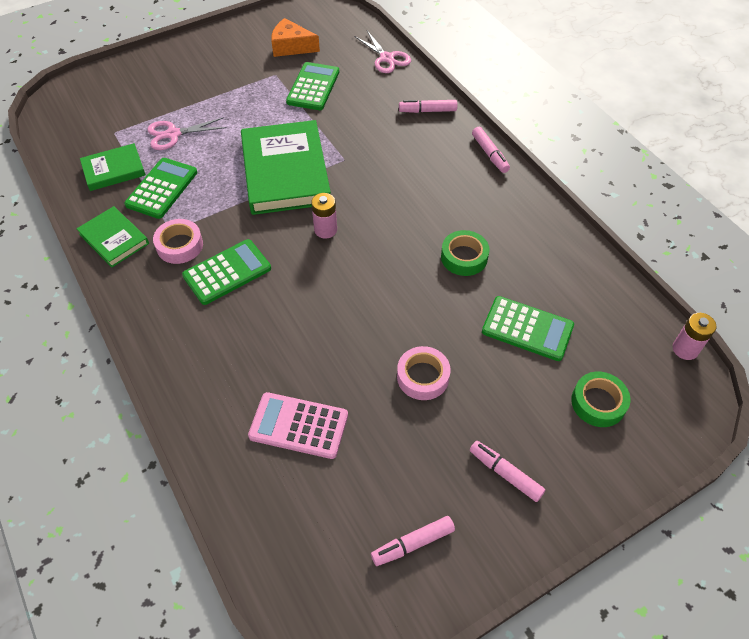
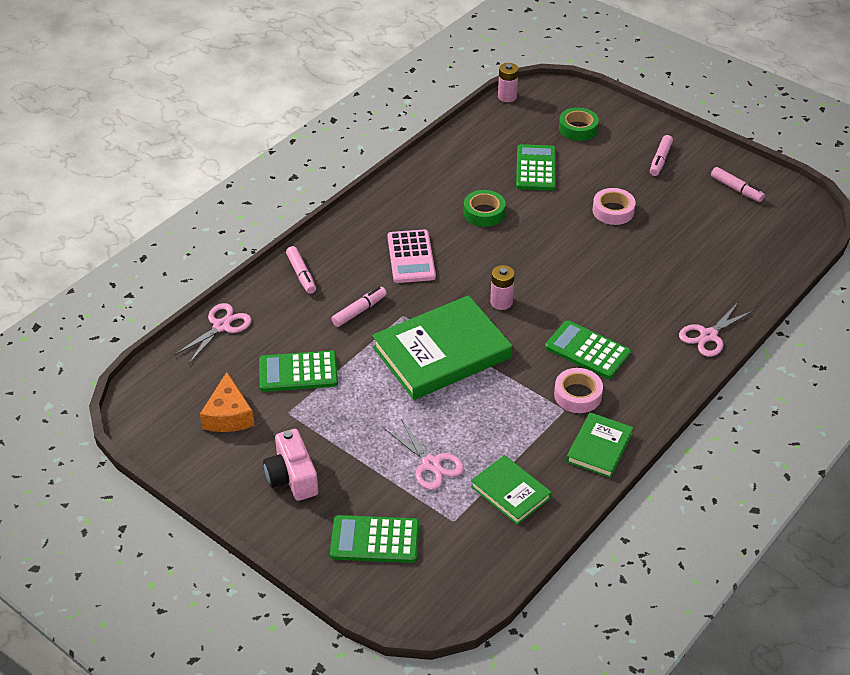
camera: 110 degrees left, 10 degrees down
green calculator [124,158,197,219] -> green calculator moved to [330,515,419,563]
pink calculator [248,392,348,459] -> pink calculator moved to [387,229,436,283]
pink marker [472,127,510,173] -> pink marker moved to [331,287,387,327]
none -> pink camera [263,429,318,501]
none -> pink scissors [679,302,753,357]

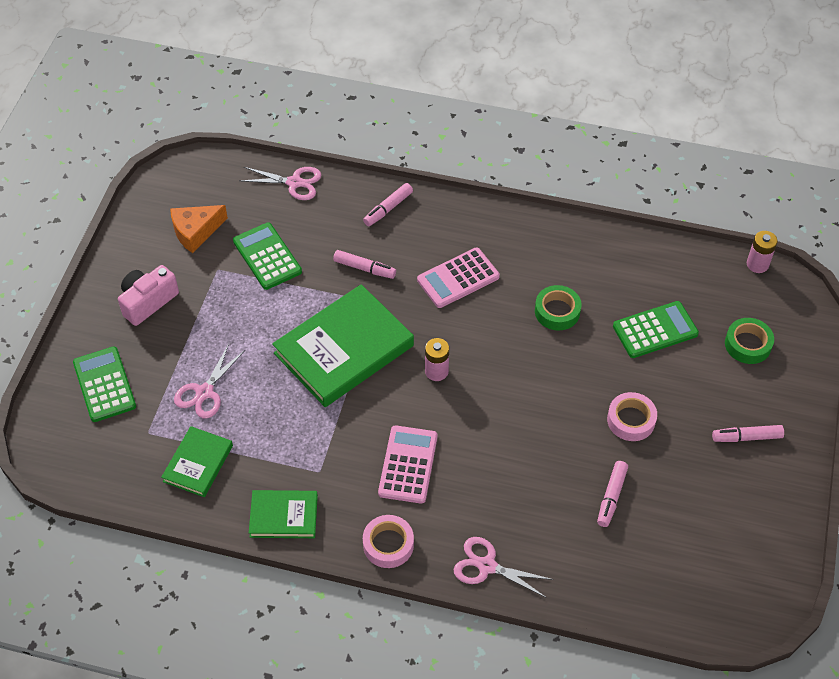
camera: 65 degrees right, 10 degrees up
green book [372,295,512,400] -> green book turned 75 degrees counterclockwise [272,284,414,407]
green calculator [545,320,631,379] -> pink calculator [378,425,437,504]
pink tape [554,368,603,413] -> pink tape moved to [363,515,414,568]
pink marker [711,167,765,202] -> pink marker moved to [597,461,628,527]

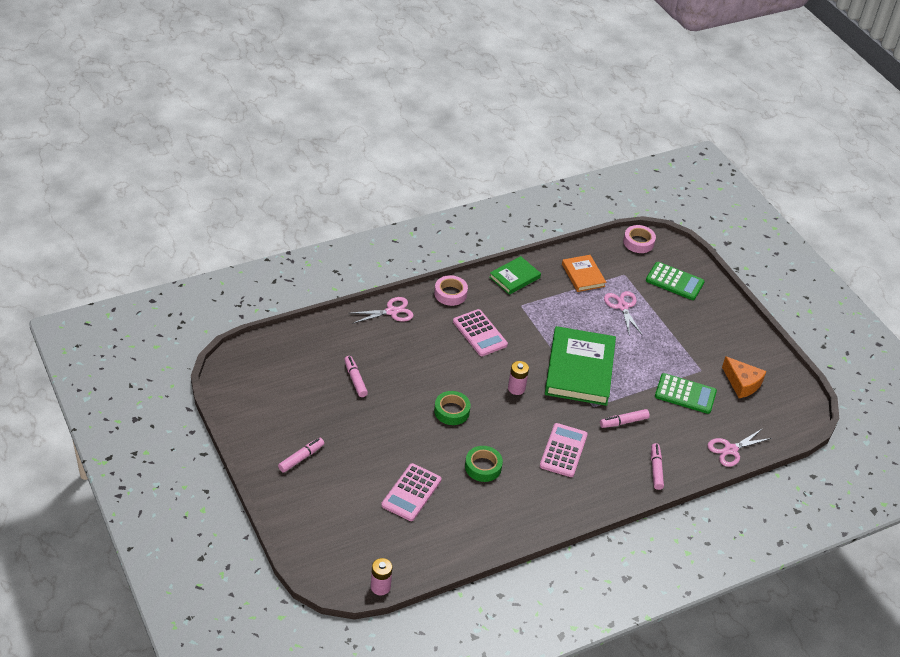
camera: 135 degrees right, 10 degrees down
pink camera [118,265,179,326] -> none
green book [161,426,233,497] -> orange book [562,255,606,292]
orange cheese [170,205,228,253] -> orange cheese turned 120 degrees clockwise [722,356,767,398]
pink tape [607,392,657,441] -> pink tape moved to [623,225,656,253]
green calculator [613,301,699,358] -> pink calculator [381,463,441,521]
green tape [725,318,774,364] -> green tape moved to [434,391,471,425]

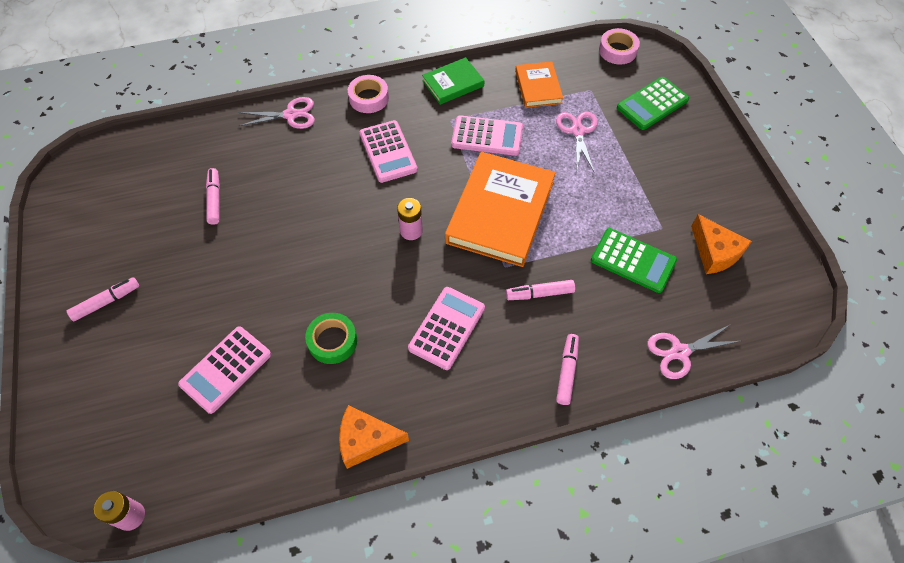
camera: 15 degrees right, 15 degrees up
green tape [434,391,471,425] -> none
green book [545,326,616,406] -> orange book [445,152,556,267]
green calculator [646,262,705,300] -> green calculator turned 105 degrees clockwise [617,77,689,130]
none -> orange cheese [339,405,409,469]
none -> pink calculator [451,115,523,156]

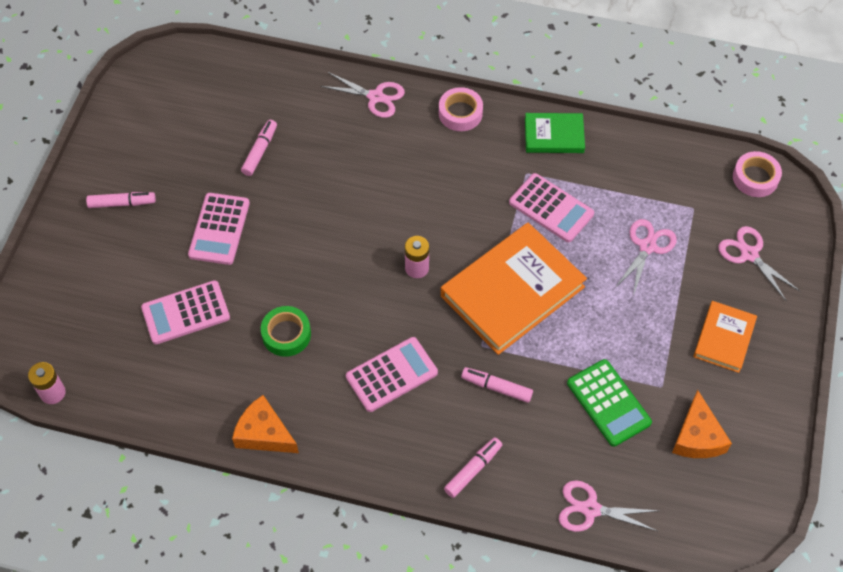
camera: 30 degrees right, 0 degrees up
pink calculator [359,120,418,183] -> pink calculator moved to [188,193,250,265]
orange book [515,61,563,108] -> orange book moved to [694,301,757,373]
green calculator [617,77,689,130] -> pink scissors [718,226,800,301]

